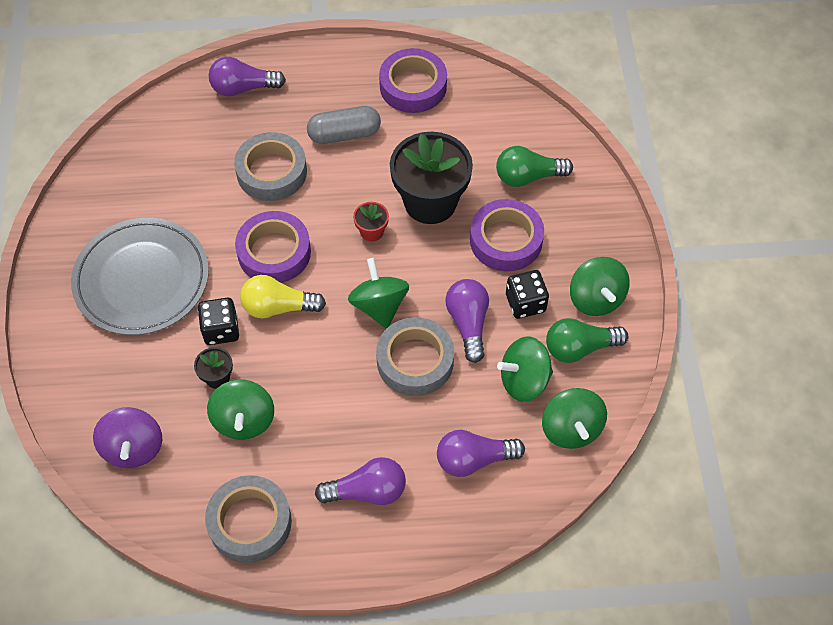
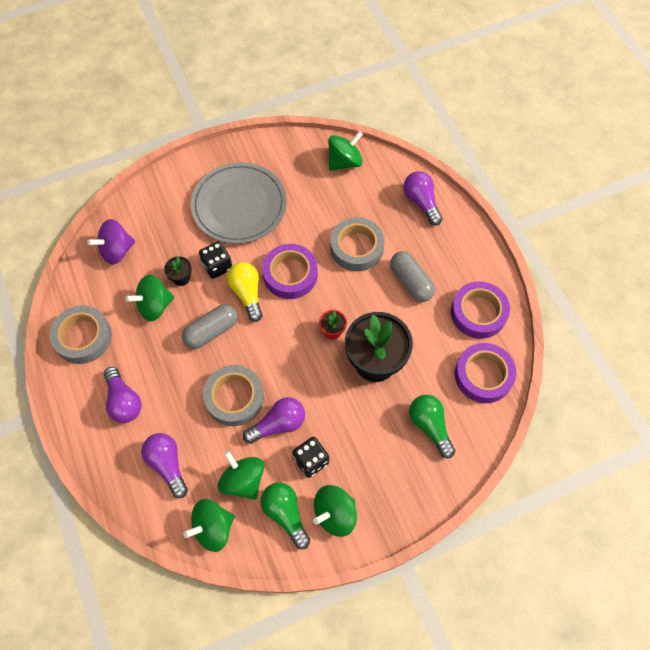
camera: 70 degrees right, 5 degrees up
green spinning top [348,258,409,328] -> green spinning top moved to [328,131,363,171]
purple tape [470,199,544,271] -> purple tape moved to [455,343,516,403]
none -> grey capsule [182,304,238,349]

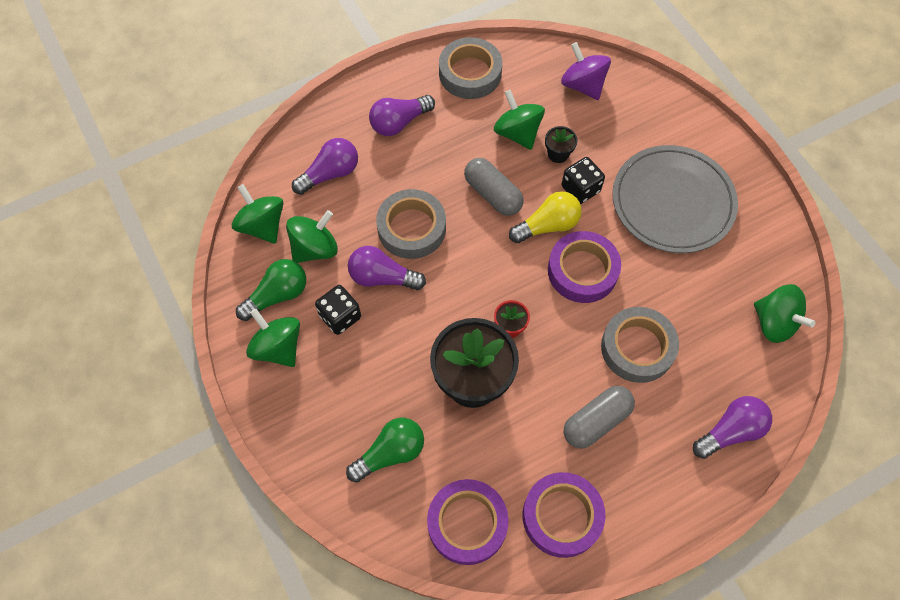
camera: 85 degrees right, 0 degrees up
purple light bulb [243,397,305,444] -> purple light bulb turned 135 degrees clockwise [348,246,426,290]

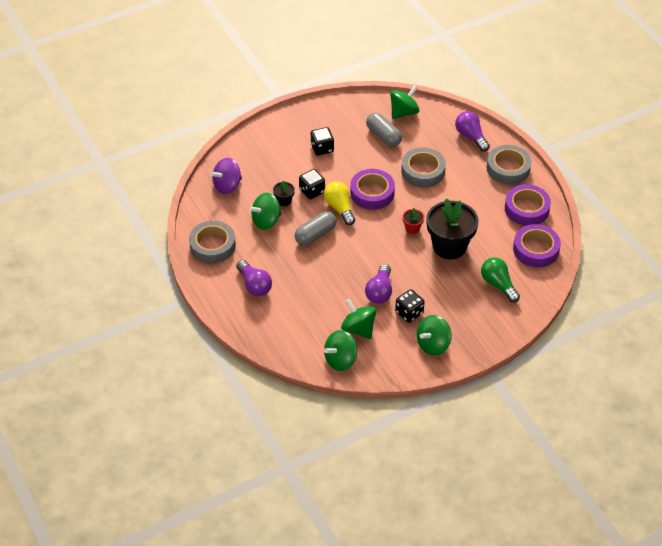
camera: 90 degrees left, 15 degrees down
green light bulb [236,259,306,321] -> none
purple light bulb [292,138,358,195] -> none
grey tape [376,189,446,259] -> grey tape moved to [487,145,532,185]
grey capsule [563,386,635,449] -> grey capsule moved to [366,113,402,147]
grey plate [612,145,738,253] -> black dice [311,127,334,155]

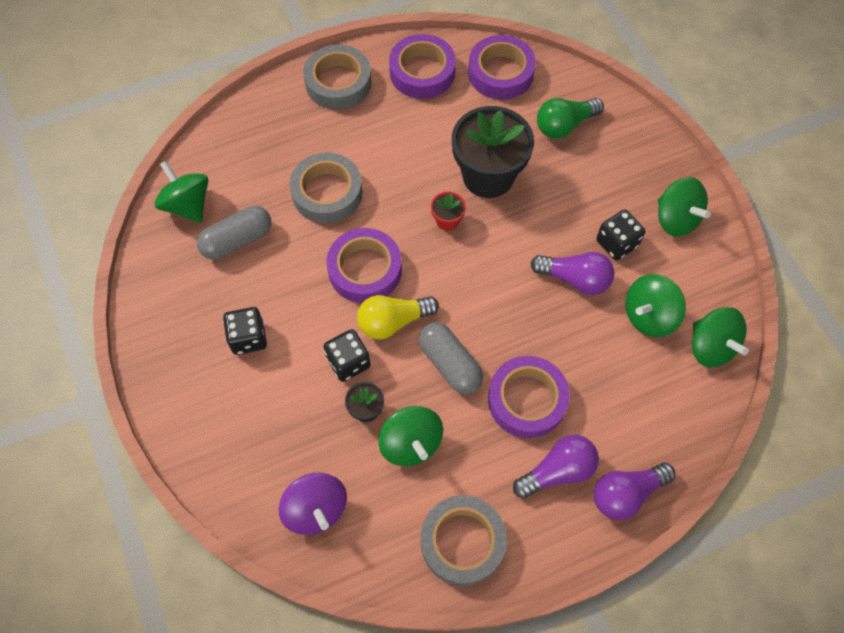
camera: 85 degrees left, 15 degrees up
purple light bulb [455,111,490,152] -> purple light bulb moved to [594,463,676,520]
none -> purple tape [488,356,570,438]

